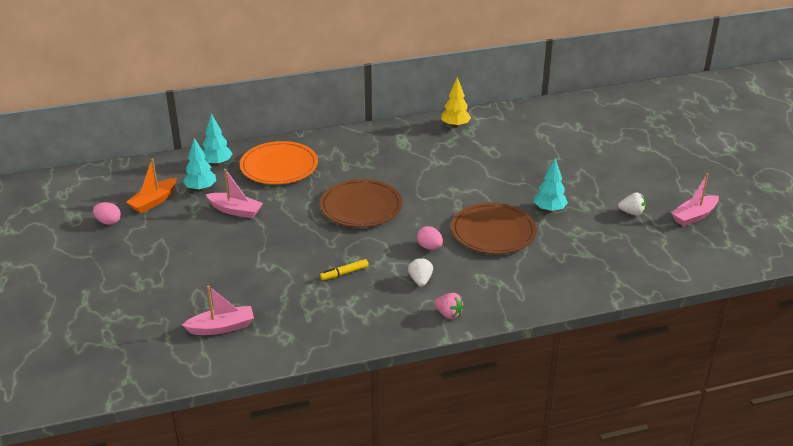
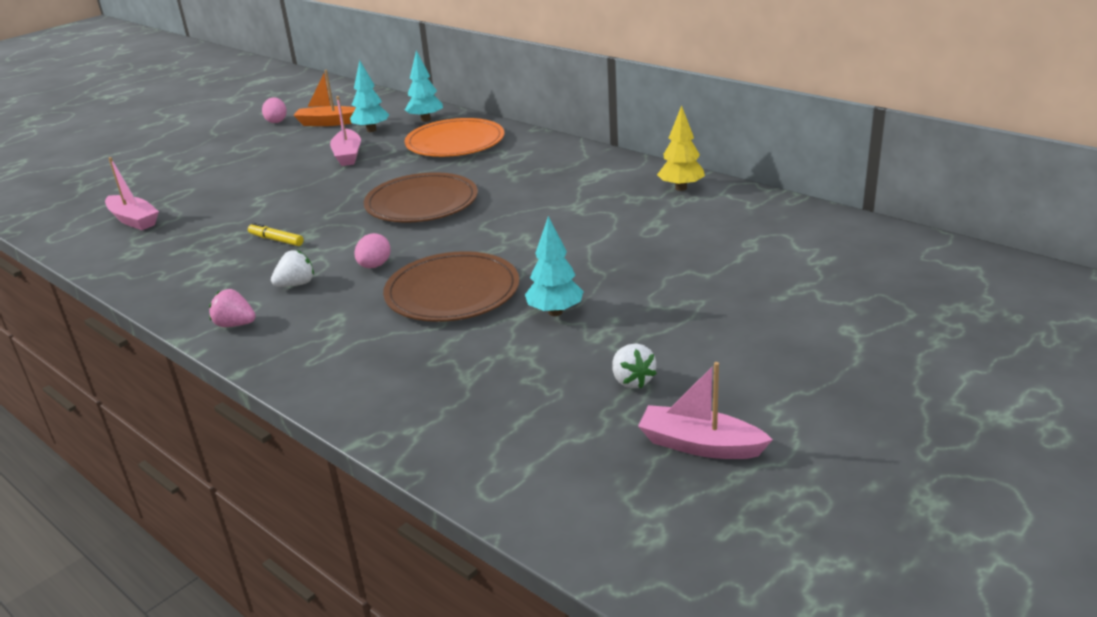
camera: 60 degrees right, 5 degrees down
pink strawberry [434,293,464,319] -> pink strawberry turned 105 degrees clockwise [209,289,256,327]

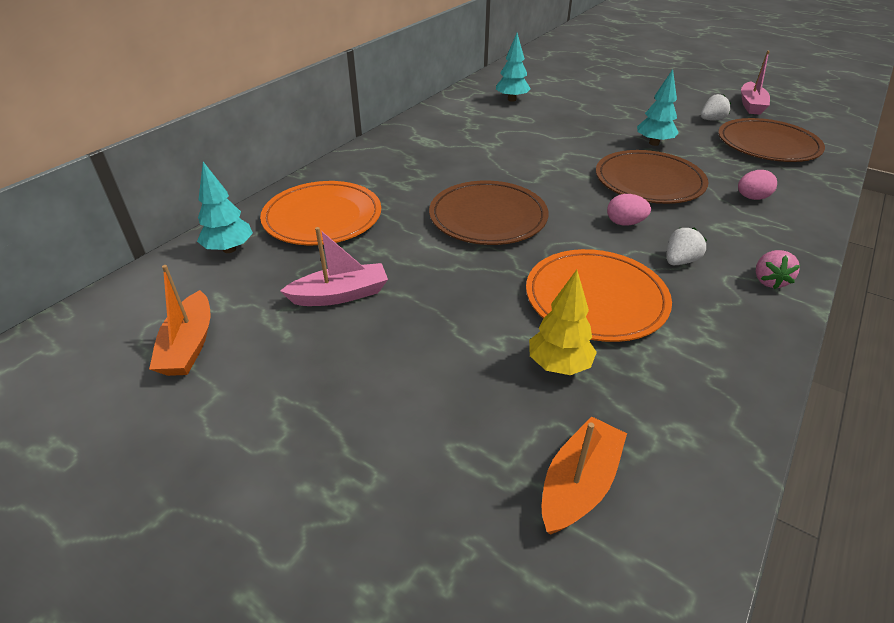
camera: 100 degrees left, 10 degrees up
pink boat [105,157,159,230] -> orange boat [542,416,627,535]
yellow marker [248,223,304,246] -> orange plate [526,249,672,342]
pink egg [262,97,287,123] -> pink egg moved to [738,170,777,200]
white strawberry [271,250,314,287] -> white strawberry turned 90 degrees clockwise [667,228,707,265]
turquoise tree [350,60,389,132] -> turquoise tree moved to [496,33,531,102]
yellow tree [657,105,705,191] -> yellow tree moved to [529,270,597,375]
none -> brown plate [718,118,825,162]

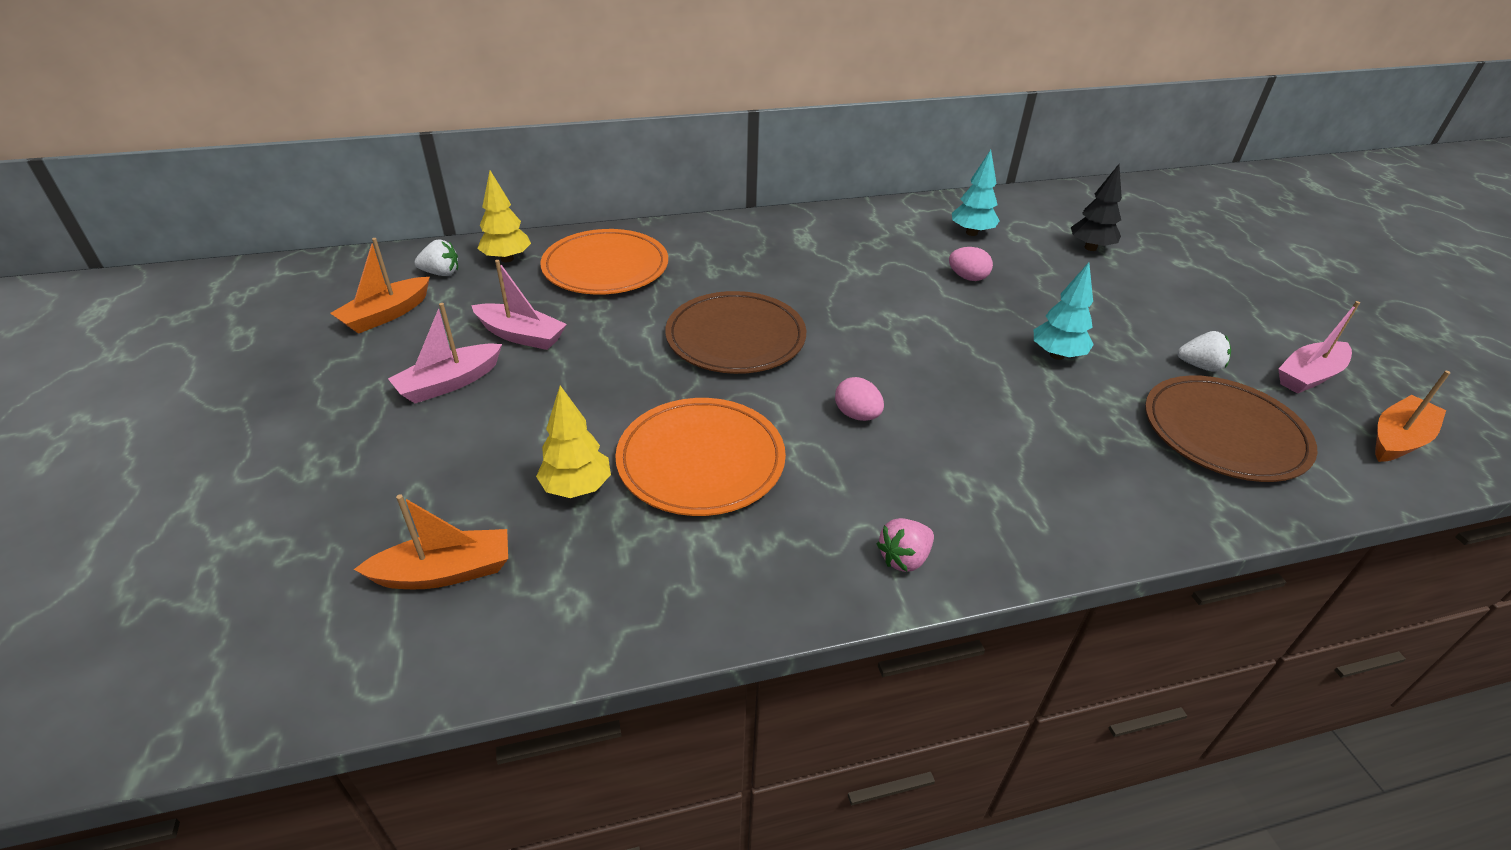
camera: 40 degrees right, 0 degrees up
turquoise tree [197,162,253,253] -> yellow tree [477,171,531,262]
brown plate [596,150,708,204] -> none
white strawberry [667,228,707,265] -> white strawberry moved to [414,239,458,276]
pink egg [738,170,777,200] -> pink egg moved to [949,247,993,281]
none -> pink boat [388,303,502,403]
none -> black tree [1071,164,1122,251]
none -> orange boat [1375,371,1450,462]

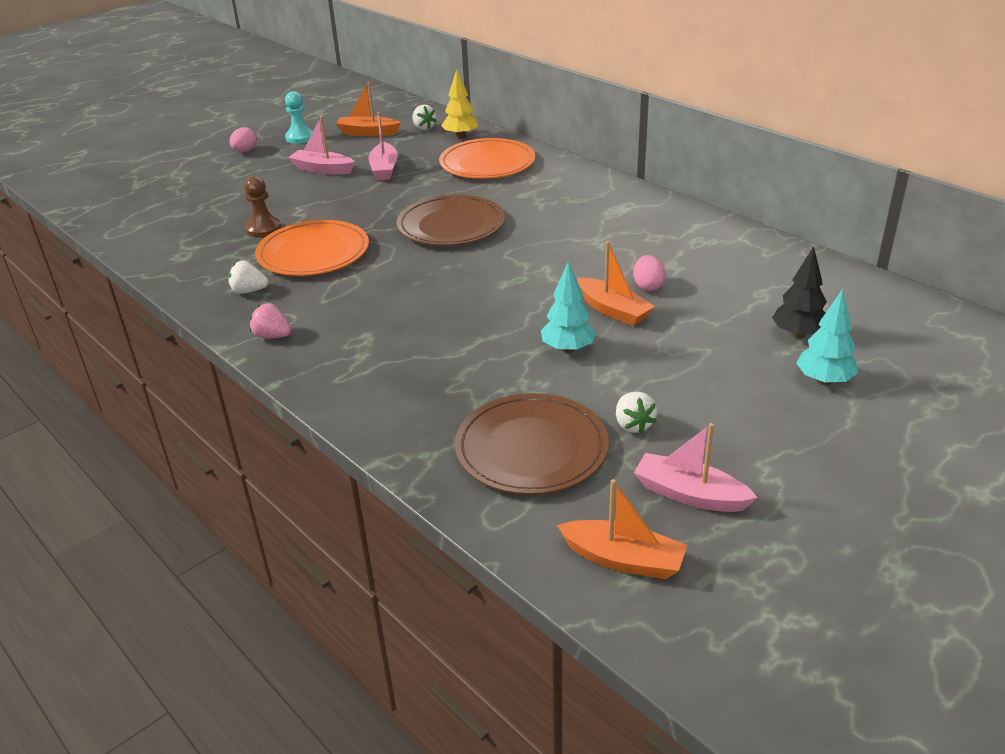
camera: 65 degrees right, 5 degrees down
orange boat [354,494,508,589] -> orange boat moved to [577,241,655,326]
yellow tree [536,386,611,498] -> brown pawn [244,176,281,238]
pink egg [835,377,884,421] -> pink egg moved to [229,127,257,152]
turquoise tree [952,150,1000,236] -> turquoise tree moved to [796,289,858,386]
none -> white strawberry [228,261,269,294]
none -> turquoise pawn [285,91,313,144]

